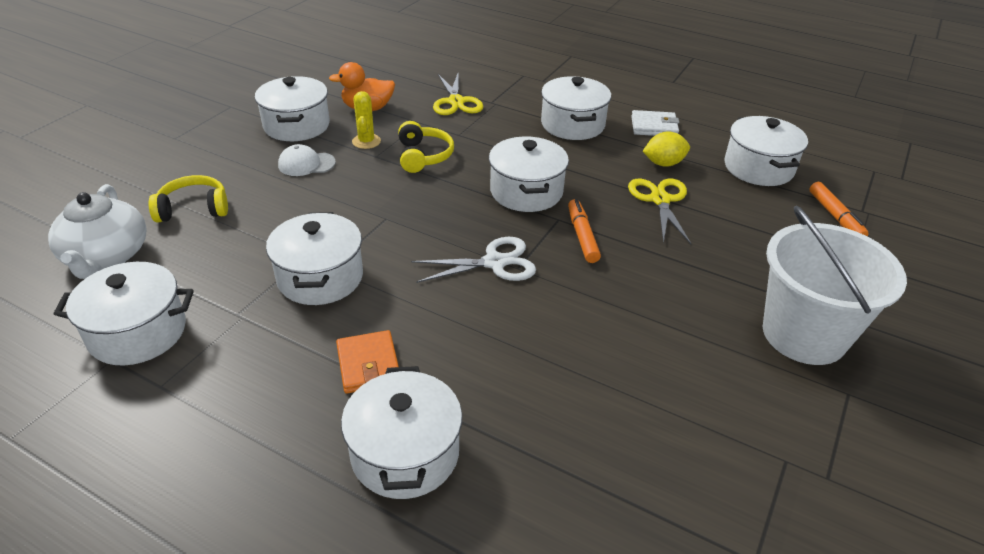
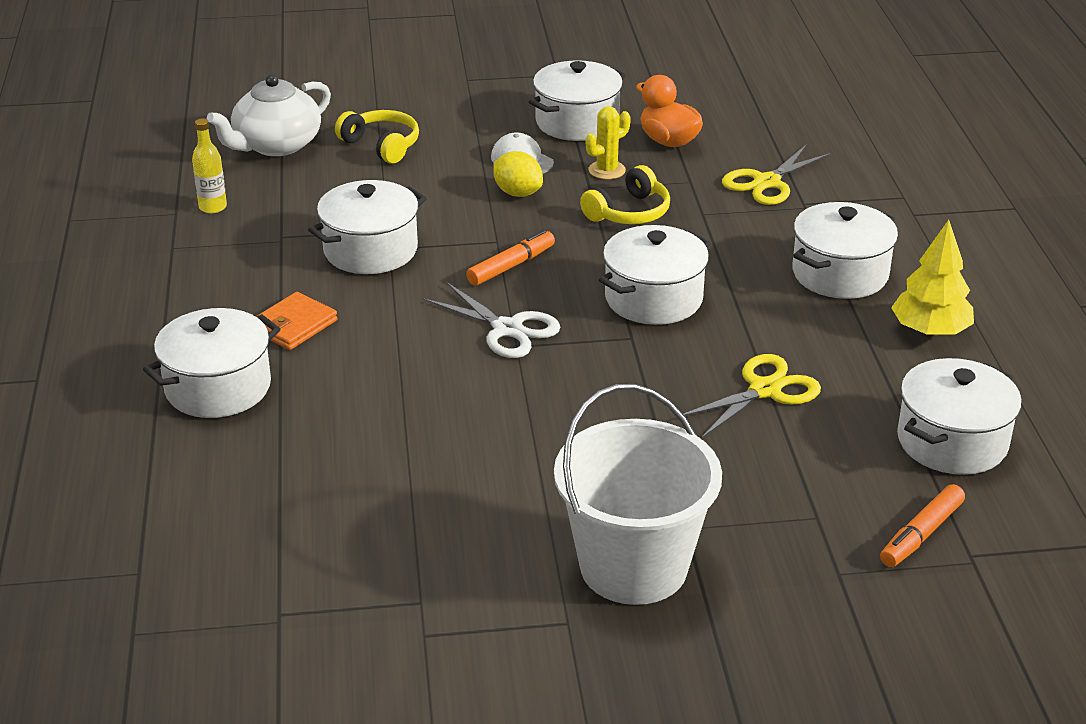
camera: 55 degrees right, 5 degrees down
white pot [54,262,194,365] -> yellow bottle [192,118,227,213]
orange marker [568,199,601,263] -> orange marker moved to [466,230,555,286]
white wallet [631,110,679,136] -> yellow tree [891,220,974,336]
yellow lemon [643,131,690,167] -> yellow lemon moved to [493,151,543,197]

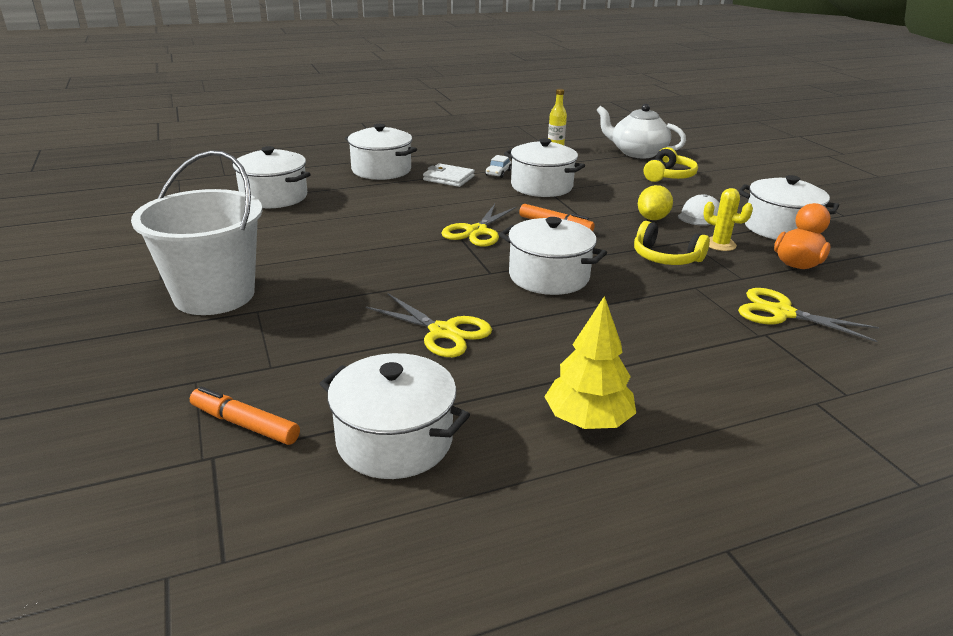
camera: 75 degrees right, 5 degrees down
orange wallet [257,292,338,350] -> white wallet [423,163,475,187]
white scissors [423,282,560,358] -> yellow scissors [442,204,517,247]
white pot [792,202,898,299] -> white pot moved to [232,146,311,208]
none -> white car [485,155,512,178]

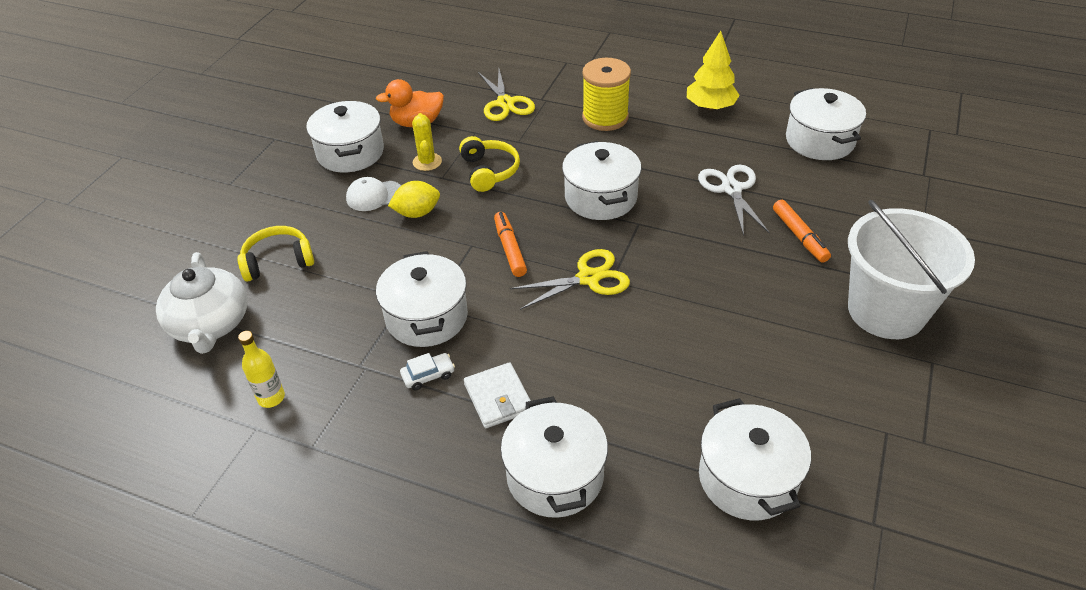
camera: 135 degrees left, 15 degrees up
orange marker [190,387,300,445] -> orange marker moved to [773,200,831,263]
yellow scissors [366,293,492,357] -> white scissors [698,165,770,236]
none -> yellow spool [582,58,631,131]

